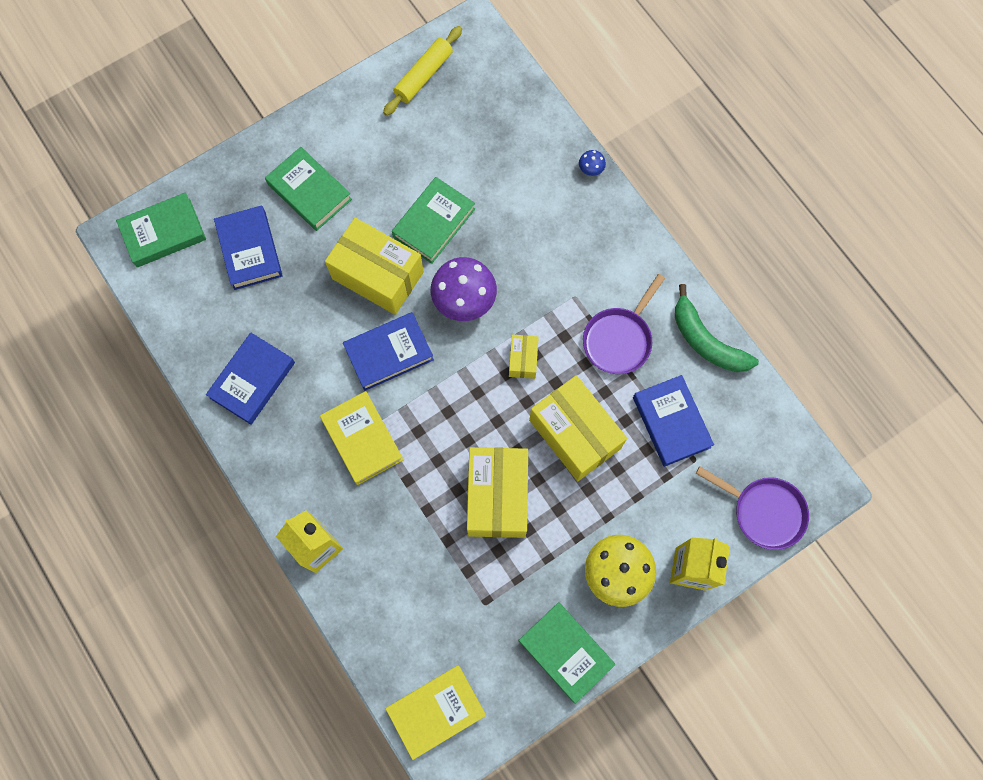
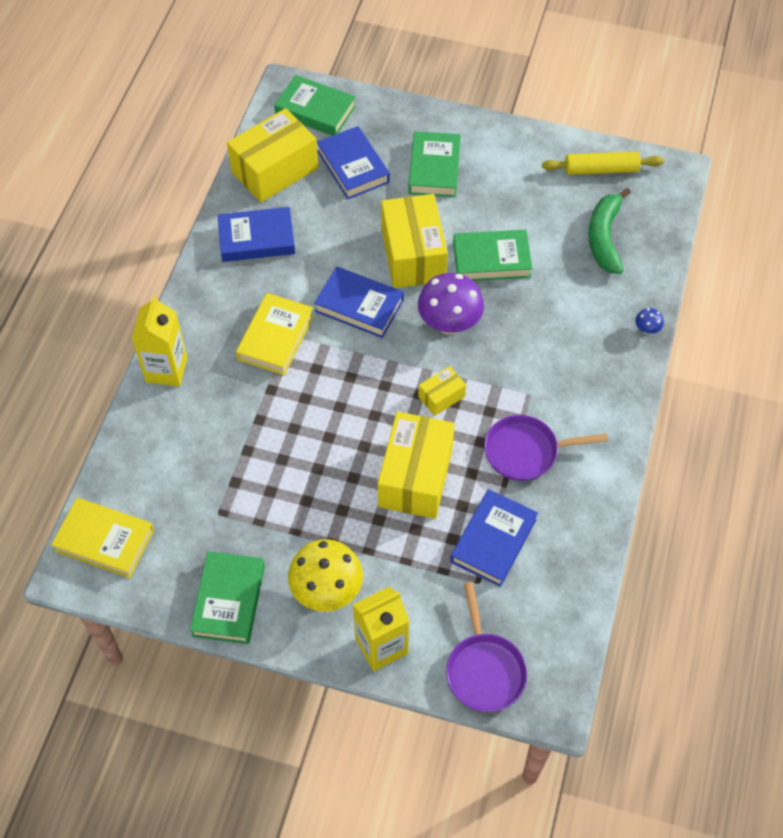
camera: 50 degrees right, 15 degrees down
blue book [214,205,283,290] -> blue book turned 60 degrees counterclockwise [317,126,390,199]
yellow box [467,447,528,538] -> yellow box moved to [227,108,318,203]
green banana [675,284,759,372] -> green banana moved to [588,188,631,274]

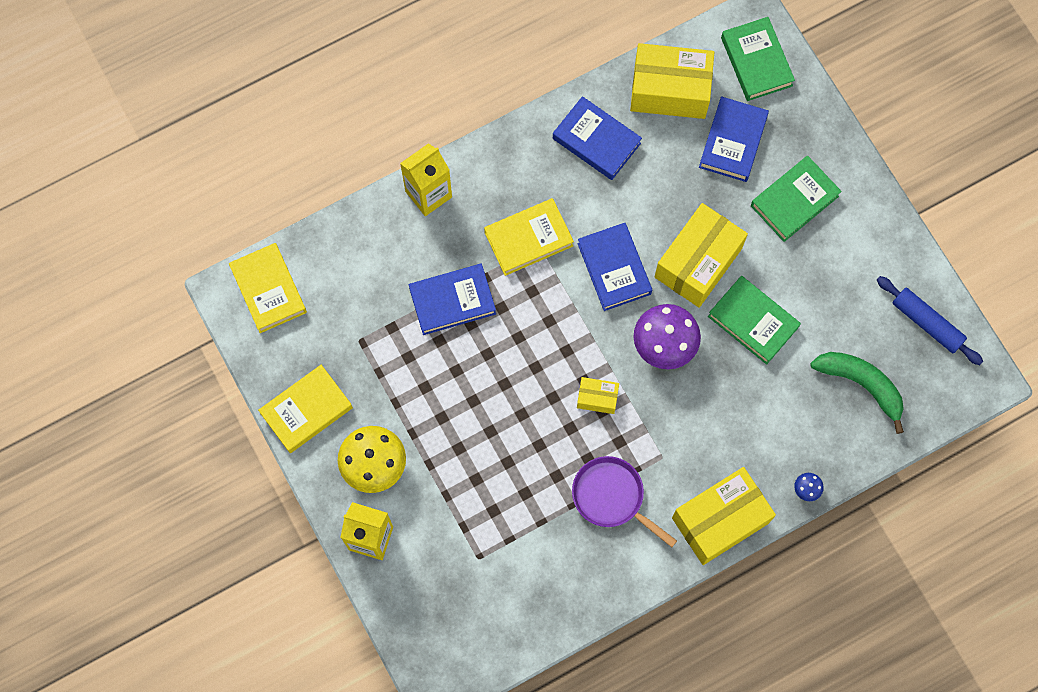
camera: 45 degrees right, 15 degrees up
green book [190,551,265,644] -> yellow book [258,365,353,453]
yellow box [378,412,455,519] -> yellow box moved to [672,467,776,565]
purple pan [446,582,527,712] -> none
blue book [450,489,538,587] -> blue book moved to [409,264,496,335]
yellow rolling pin [542,152,664,175] -> blue rolling pin [877,276,983,365]
green banana [588,188,631,274] -> green banana turned 75 degrees clockwise [810,352,904,434]

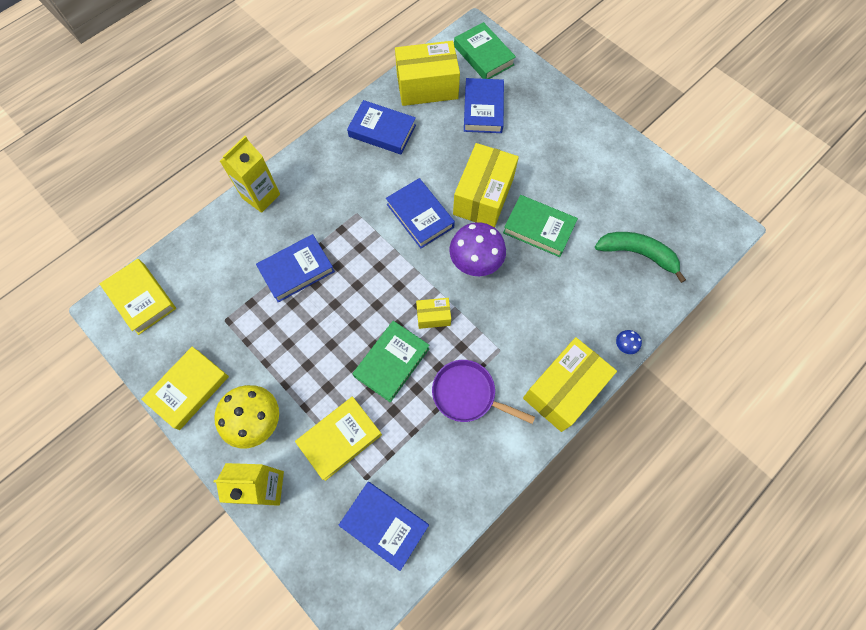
camera: 15 degrees left, 5 degrees down
yellow book [484,198,574,276] -> yellow book moved to [295,397,382,481]
green book [751,156,842,242] -> green book moved to [353,321,430,402]
blue rolling pin [877,276,983,365] -> none
none -> blue book [338,482,429,571]

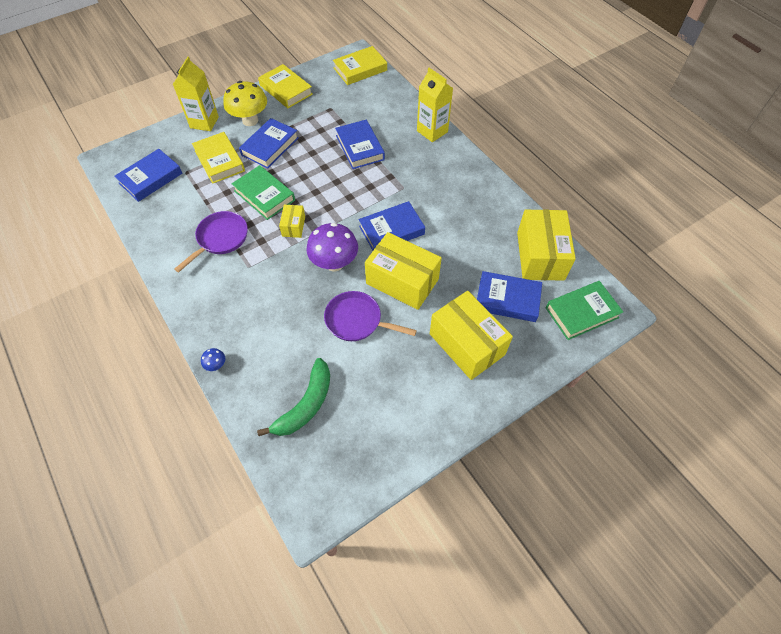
camera: 100 degrees right, 10 degrees down
blue book [347,100,416,155] -> blue book moved to [239,118,299,169]
green book [503,195,578,257] -> purple pan [324,291,417,341]
yellow box [523,337,617,432] -> yellow box moved to [430,291,513,380]

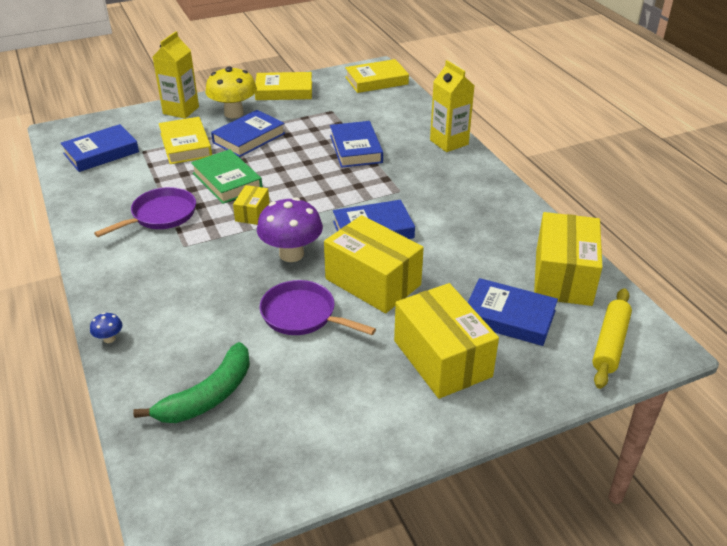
camera: 10 degrees right, 20 degrees down
yellow book [258,64,313,108] -> yellow book turned 60 degrees counterclockwise [255,72,312,100]
green book [546,281,623,340] -> yellow rolling pin [592,288,632,389]

